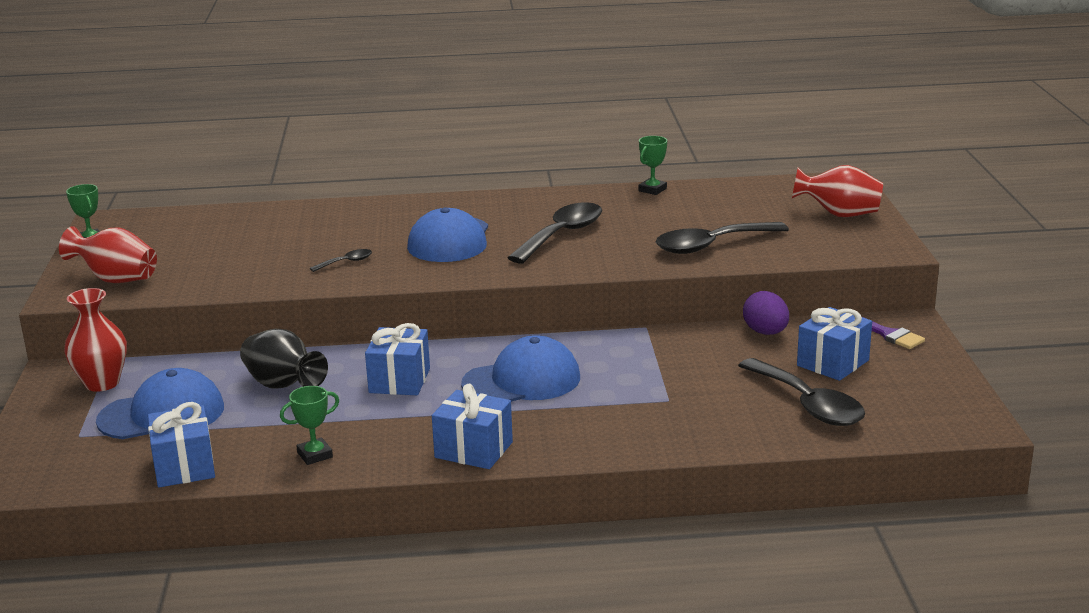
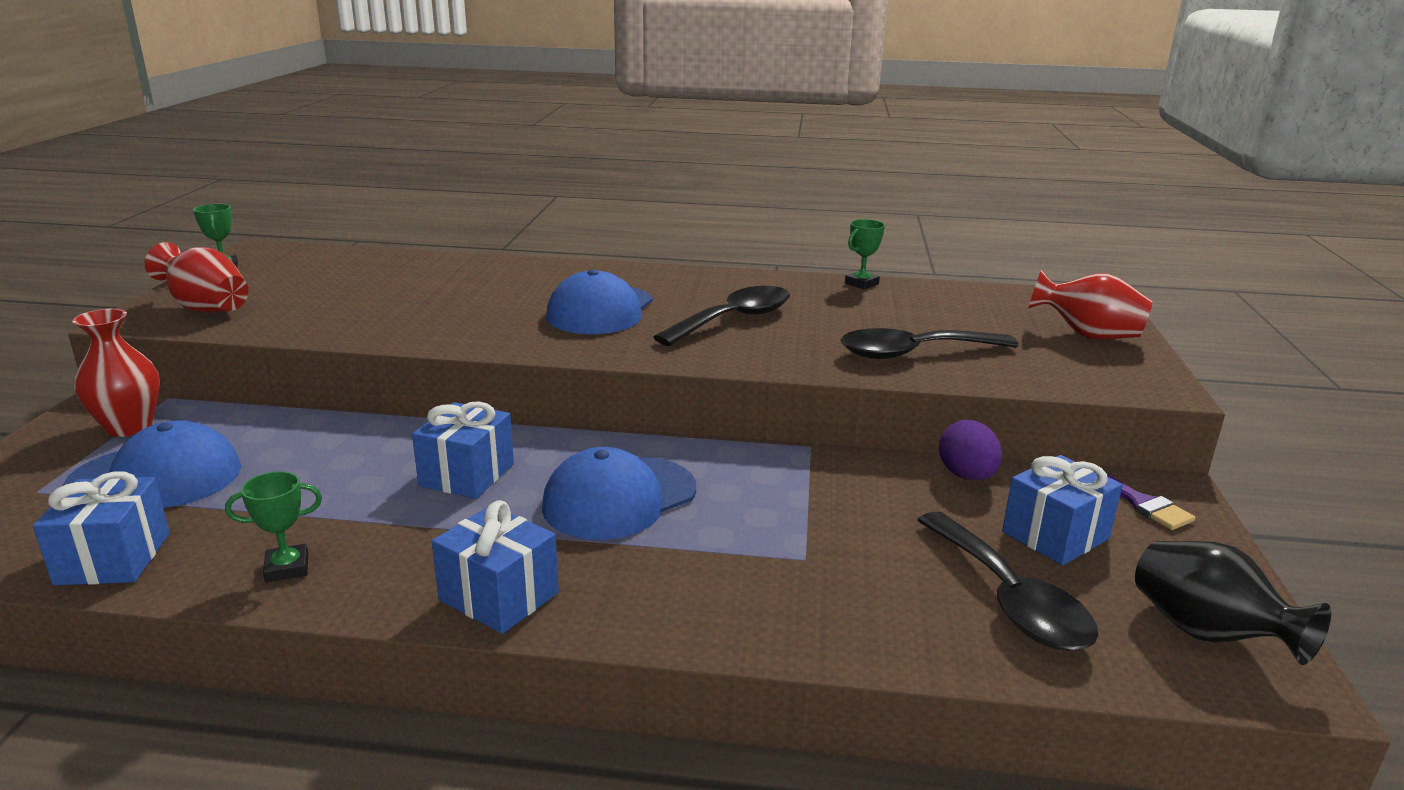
camera: 10 degrees right, 0 degrees up
black vase [240,329,328,389] -> black vase moved to [1135,541,1331,665]
black spoon [310,249,372,272] -> none
blue cap [461,335,580,402] -> blue cap turned 150 degrees clockwise [542,447,696,540]

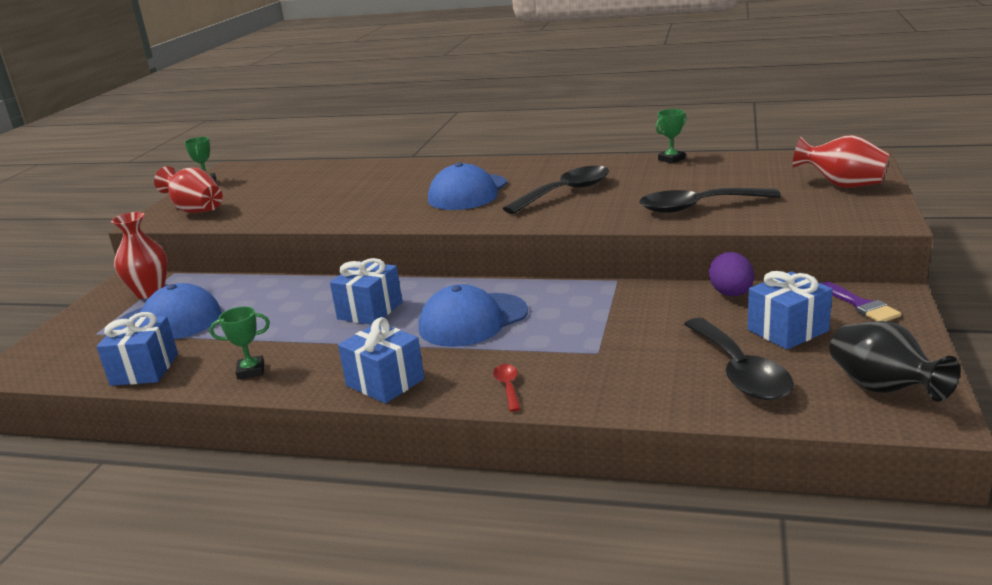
camera: 10 degrees right, 0 degrees up
none -> red spoon [493,364,521,412]

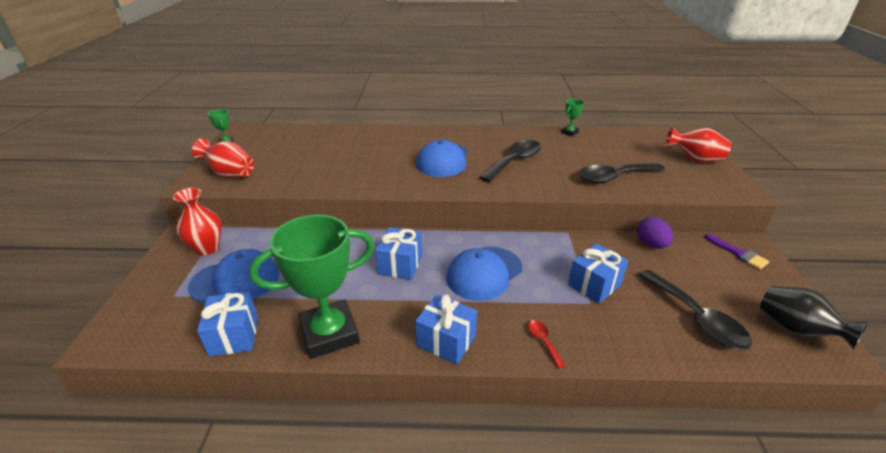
camera: 15 degrees left, 10 degrees up
green trophy [210,306,270,380] -> green trophy [249,215,375,359], size x2.39
blue gift [748,271,833,350] -> blue gift moved to [568,243,629,304]

